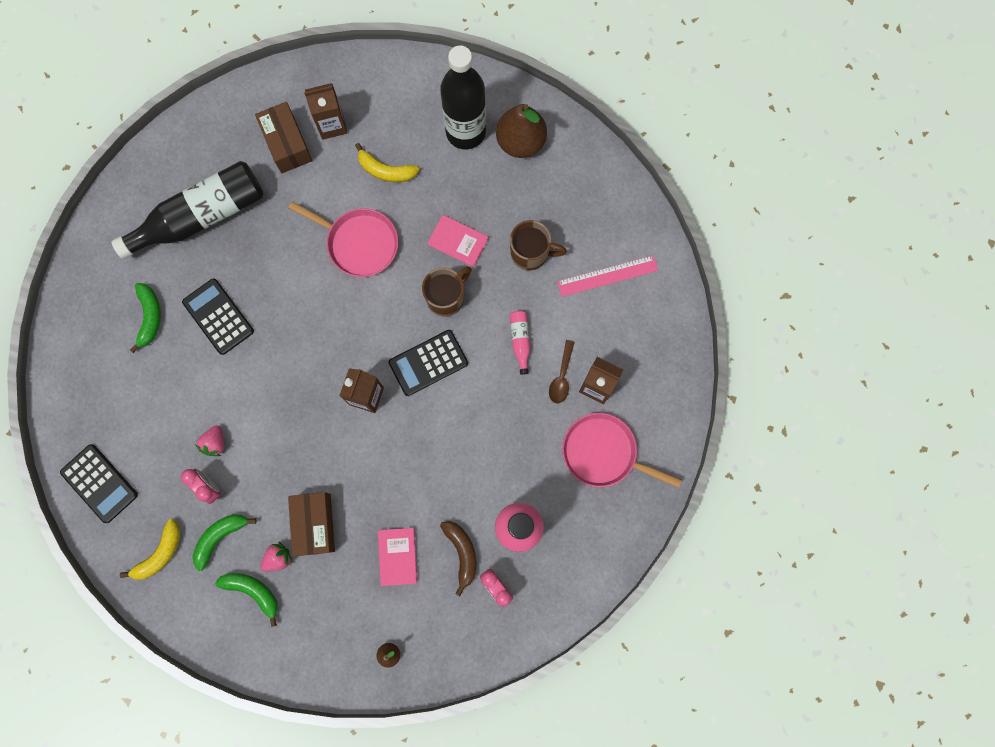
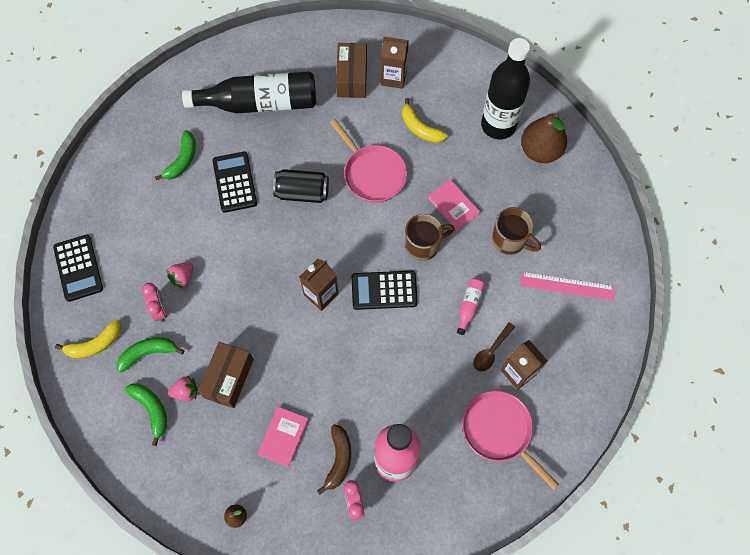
camera: 25 degrees right, 10 degrees down
none -> black can [273,169,329,203]

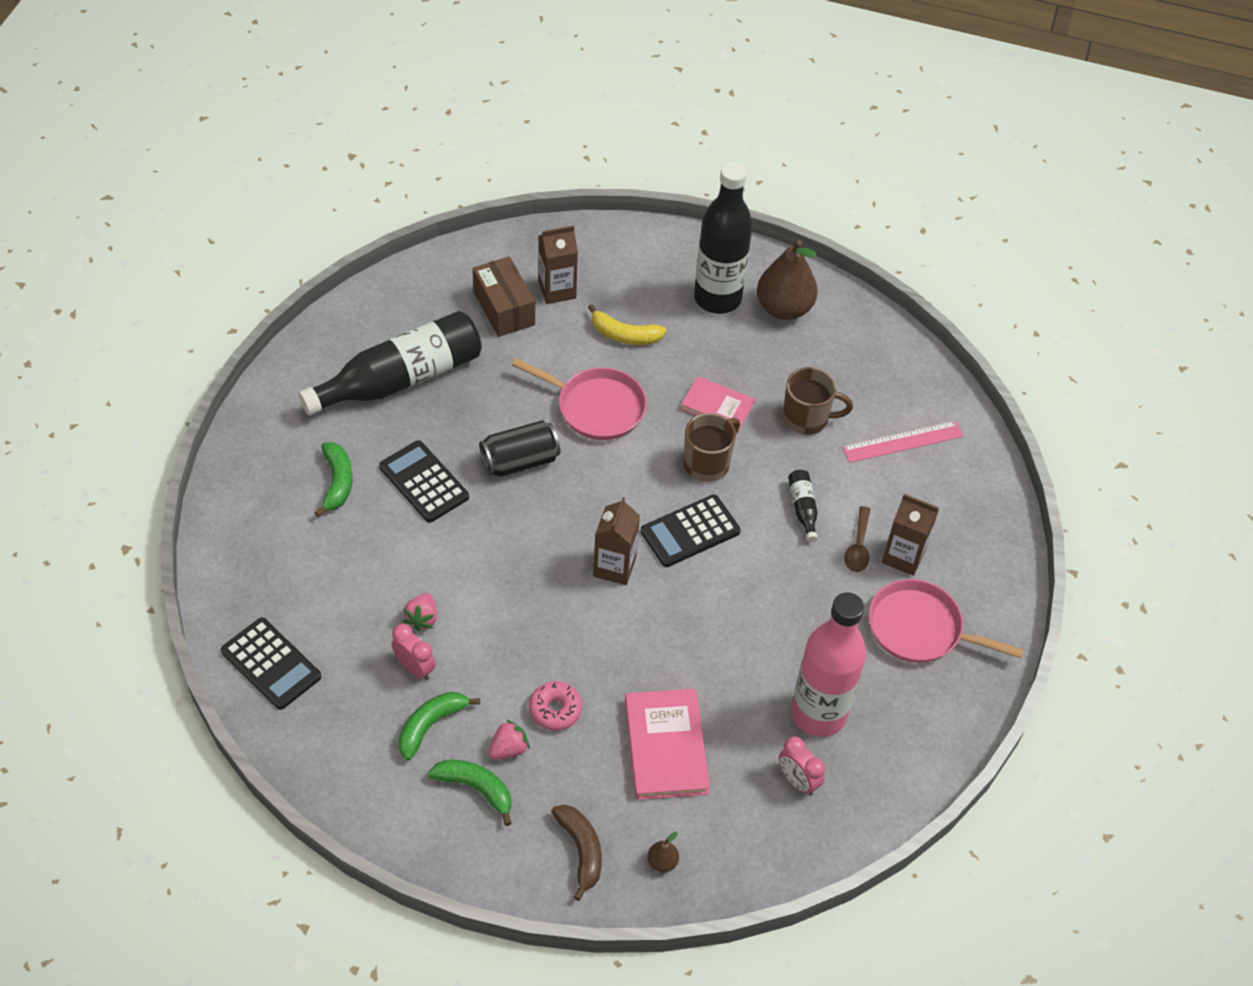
camera: 30 degrees left, 15 degrees down
yellow banana [55,319,121,358] -> none
brown box [198,342,254,408] -> pink donut [529,681,582,731]
pink book [258,407,309,467] -> pink book [625,689,710,800], size x1.55
brown banana [317,424,351,495] -> brown banana moved to [551,805,602,901]
pink bottle [457,279,485,335] -> black bottle [788,470,818,542]

